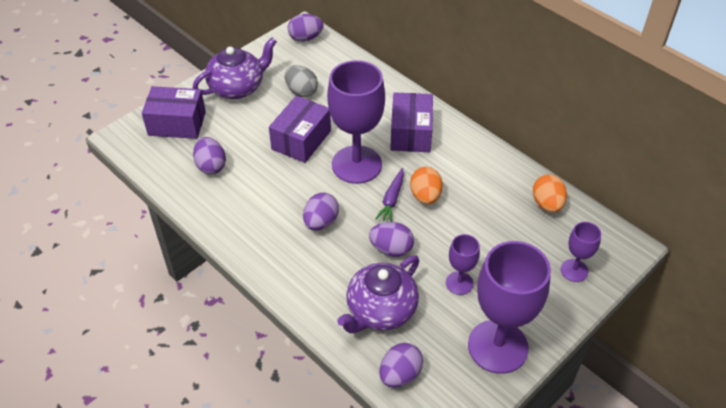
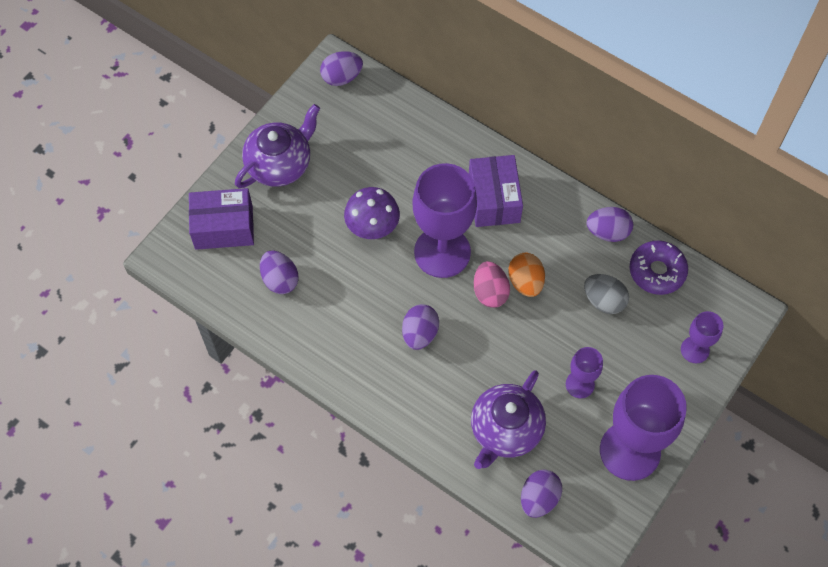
camera: 10 degrees left, 15 degrees up
purple box [269,96,331,163] -> purple mushroom [344,187,400,239]
grey egg [285,65,318,97] -> grey egg moved to [584,274,629,314]
purple egg [369,222,414,257] -> purple egg moved to [587,207,633,242]
purple carrot [375,168,404,222] -> pink egg [474,261,510,308]
orange egg [533,174,567,212] -> purple donut [629,240,688,295]

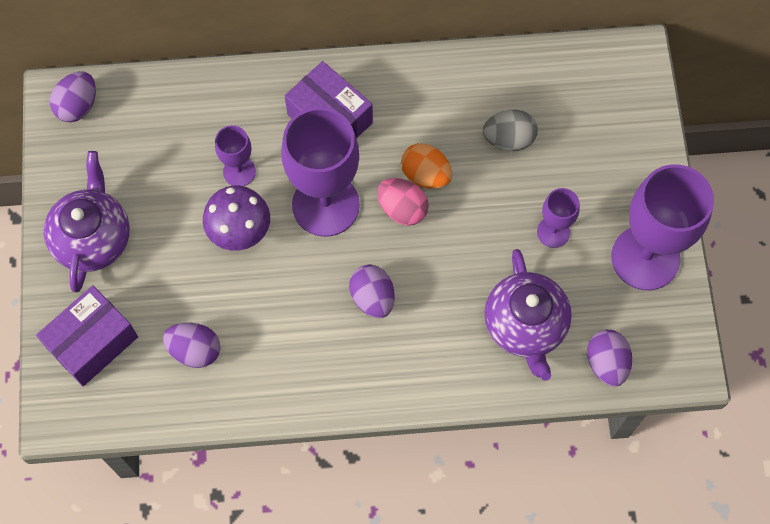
camera: 40 degrees left, 5 degrees up
purple egg [587,207,633,242] -> none
purple donut [629,240,688,295] -> none
purple goblet [681,311,723,363] -> purple goblet moved to [215,125,256,186]

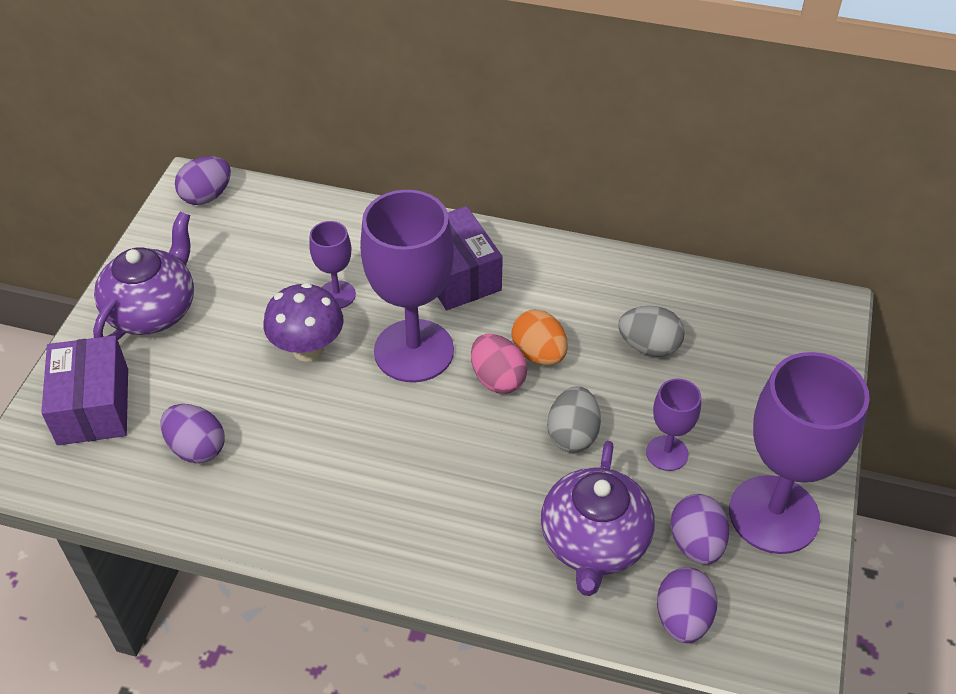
camera: 20 degrees right, 20 degrees down
purple box [36,285,138,386] -> purple box turned 75 degrees counterclockwise [41,335,128,445]
purple egg [349,265,395,318] -> purple egg moved to [671,494,729,565]
none -> grey egg [547,386,601,453]

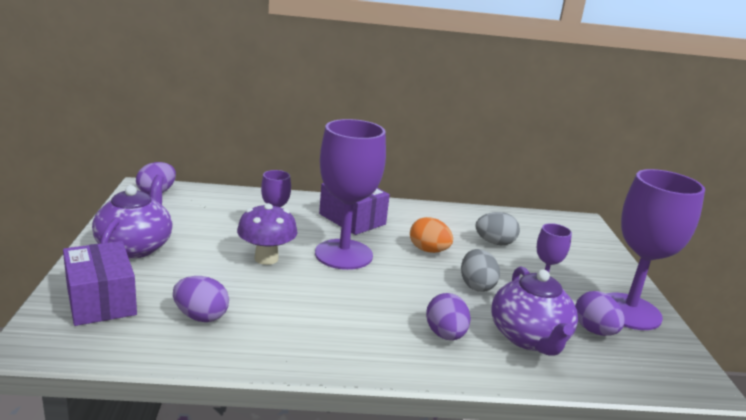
camera: 20 degrees left, 25 degrees down
pink egg [471,334,527,394] -> none
purple egg [657,567,717,643] -> purple egg moved to [426,293,471,340]

